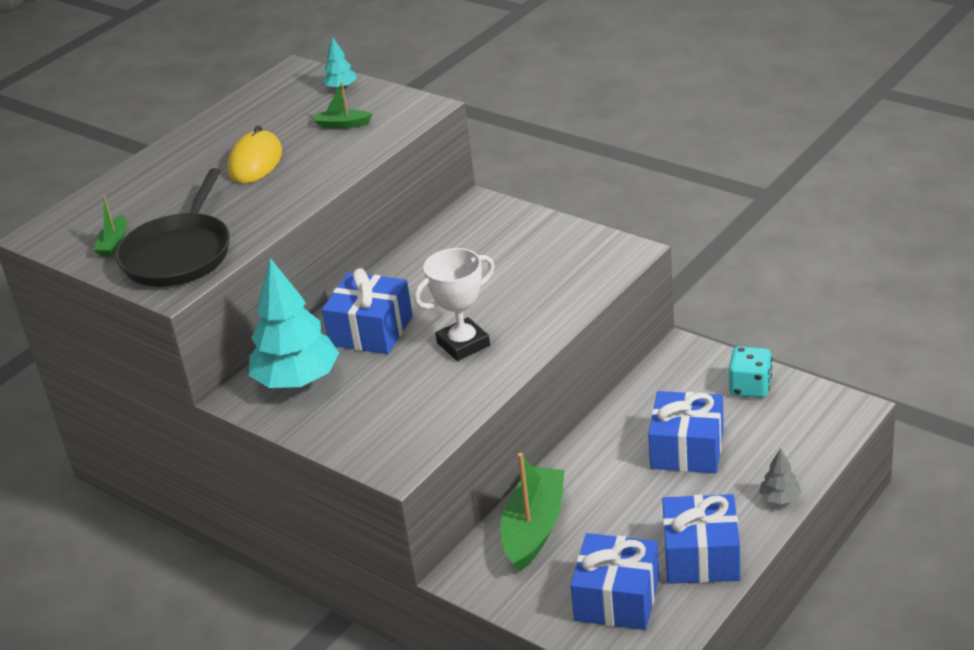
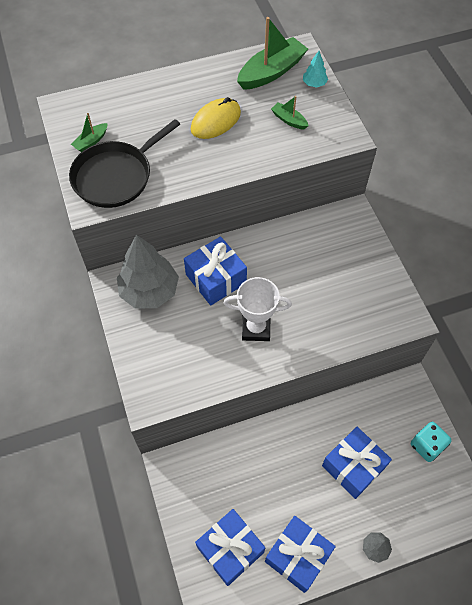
camera: 30 degrees right, 25 degrees up
turquoise tree [249,258,339,388] -> grey tree [117,235,179,309]
green boat [501,453,565,572] -> green boat moved to [237,17,308,90]

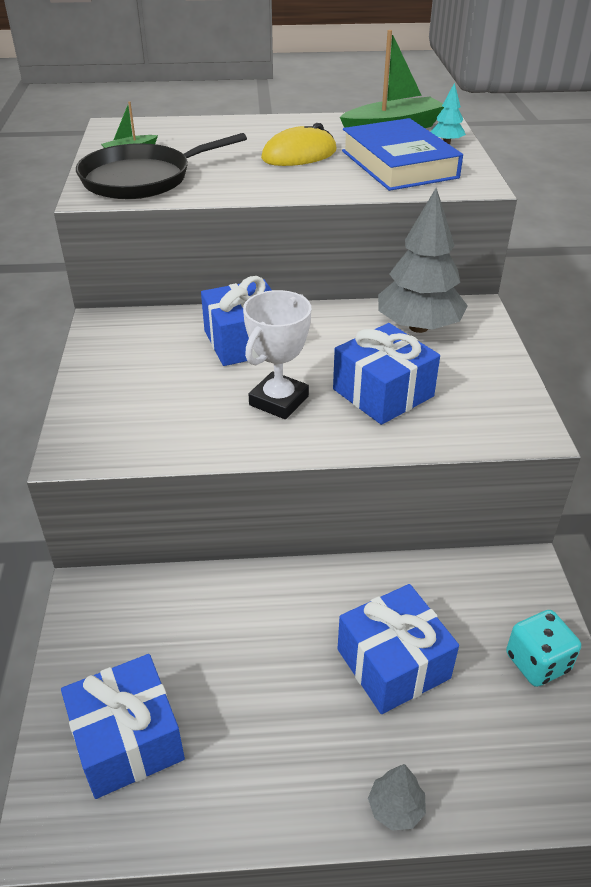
camera: 15 degrees right, 20 degrees down
grey tree [117,235,179,309] -> grey tree moved to [378,188,468,333]
white trophy [223,277,292,341] -> white trophy turned 75 degrees counterclockwise [243,290,311,419]
blue gift [265,516,336,593] -> blue gift moved to [333,323,440,425]
green boat [271,96,308,129] -> blue book [342,118,463,191]

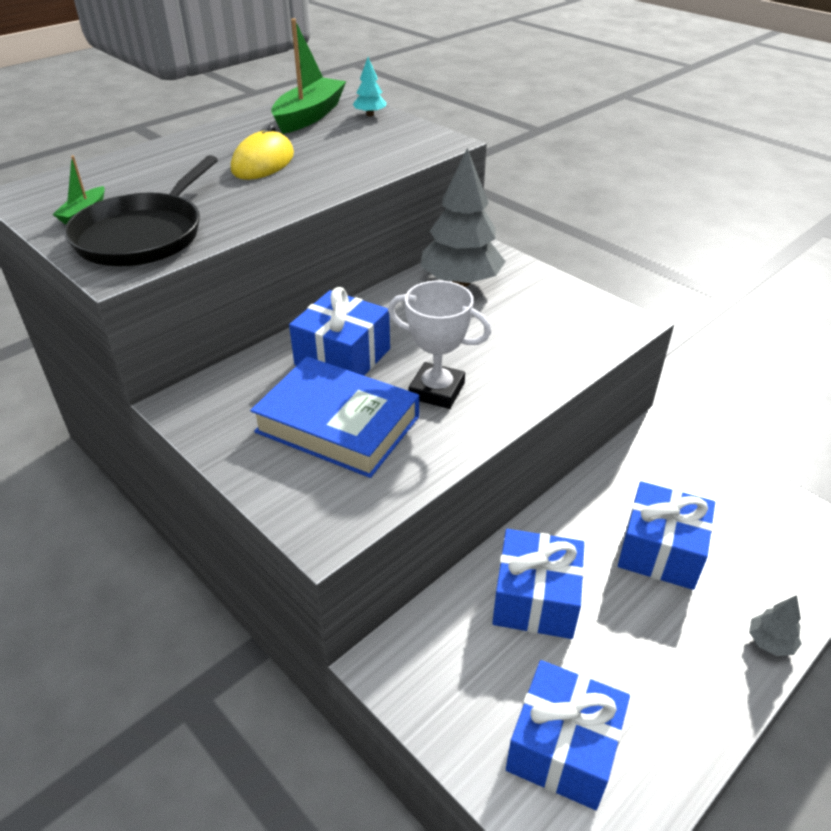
camera: 40 degrees left, 0 degrees up
white trophy [243,290,311,419] -> white trophy turned 60 degrees counterclockwise [388,280,491,409]
blue gift [333,323,440,425] -> blue gift moved to [492,529,585,639]
blue book [342,118,463,191] -> blue book moved to [250,357,419,478]
turquoise dice [506,610,581,687] -> none

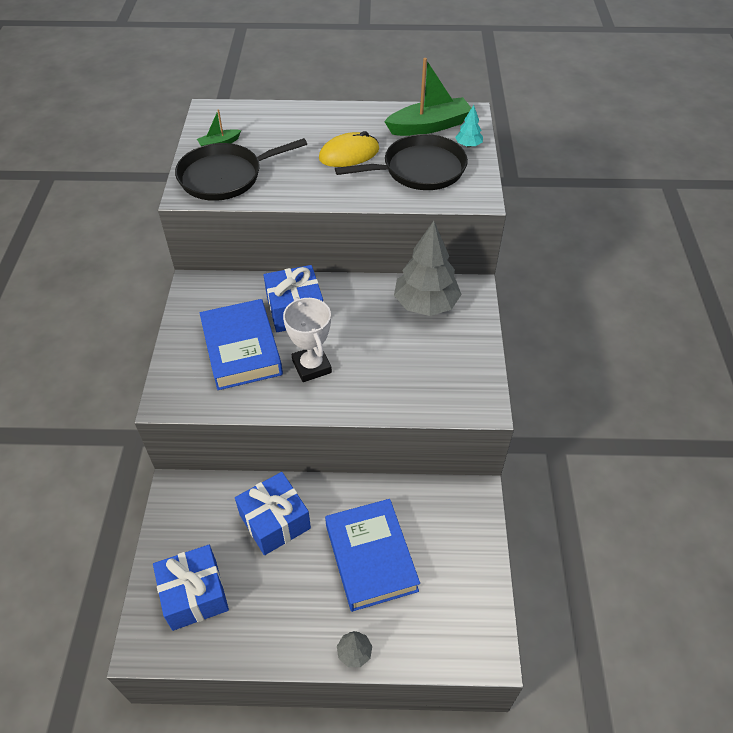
camera: 45 degrees right, 10 degrees up
blue gift [618,481,715,590] -> blue book [325,499,420,612]
none -> black pan [335,134,468,190]

